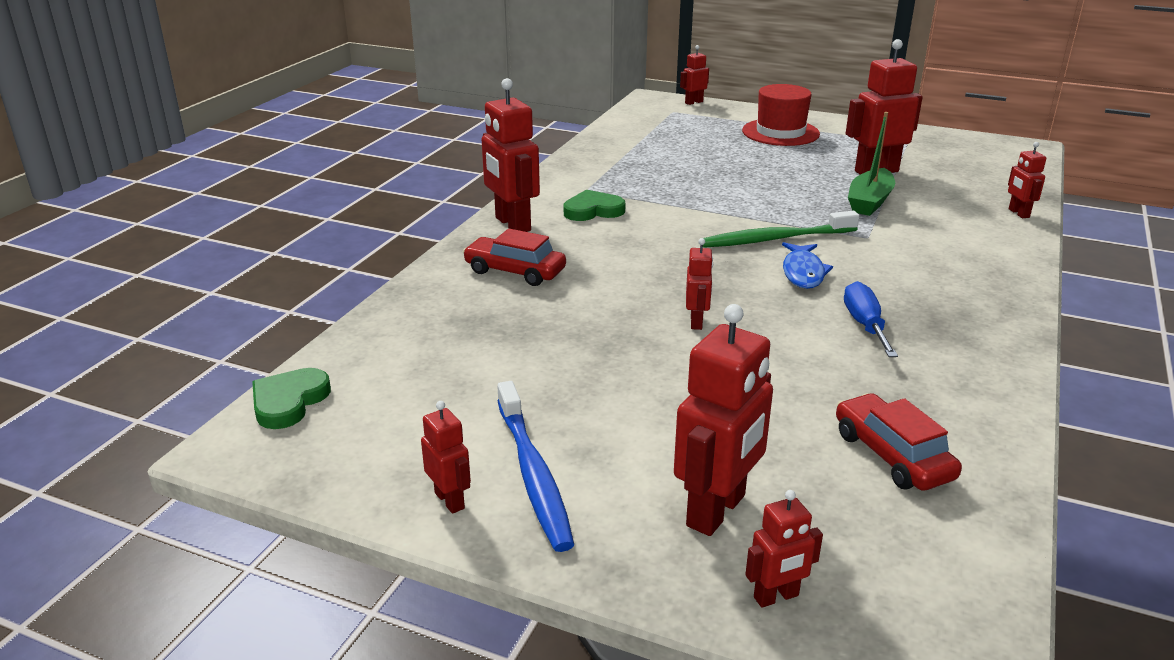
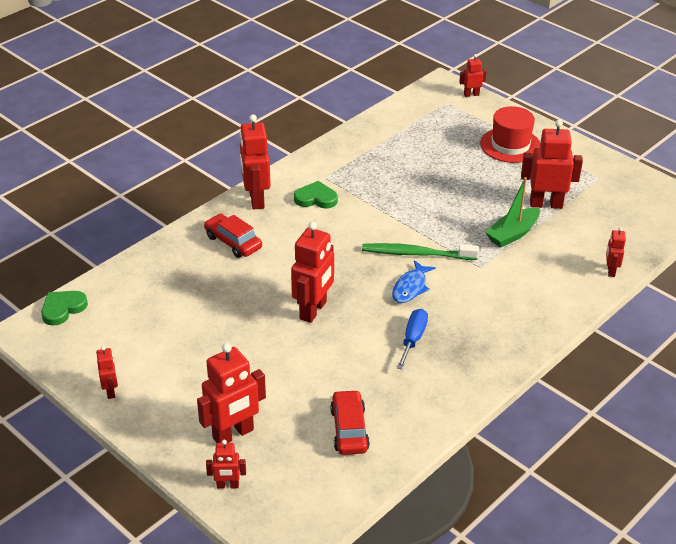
camera: 20 degrees right, 10 degrees up
blue toothbrush [497,381,574,552] -> none
red robot [686,238,713,330] -> red robot [291,222,334,323], size x1.92

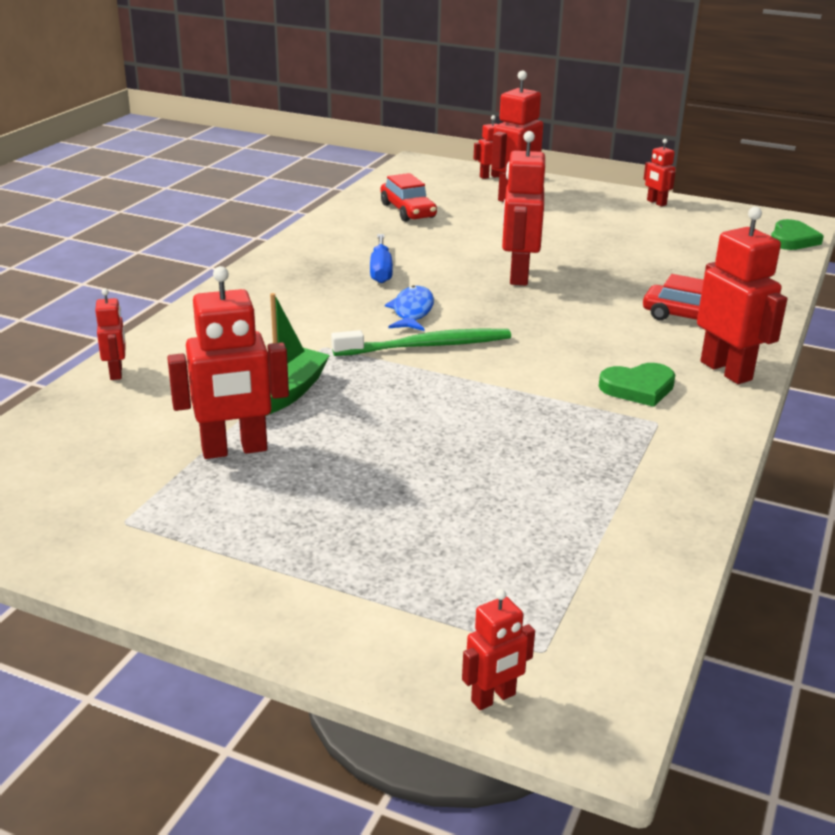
camera: 160 degrees right, 10 degrees down
red hat [480,106,540,163] -> none

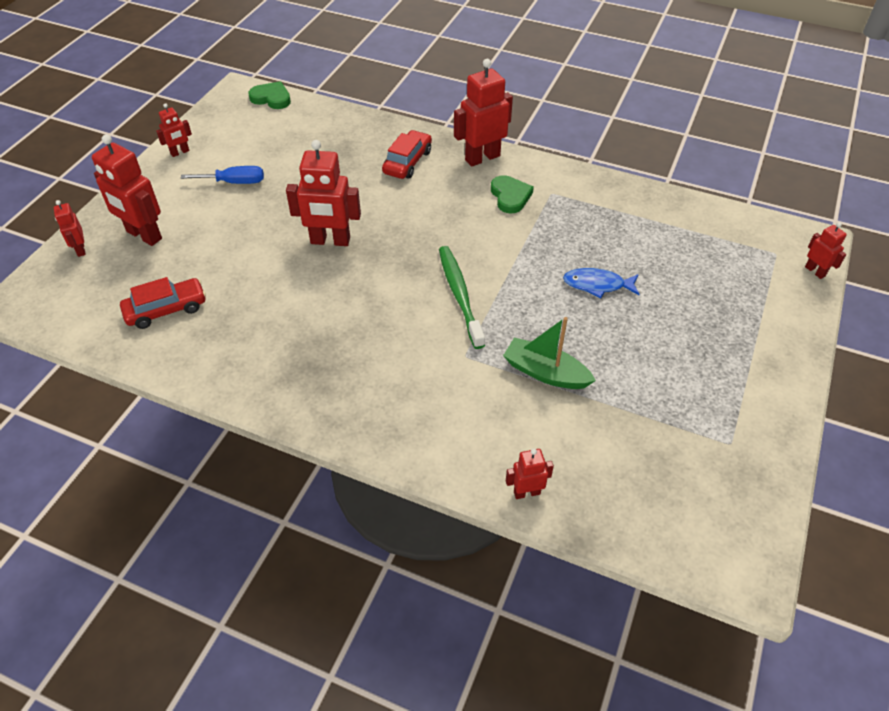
camera: 90 degrees left, 20 degrees up
red robot [167,266,289,459] -> none
blue screwdriver [370,234,393,283] -> blue screwdriver moved to [181,166,264,184]
blue fish [385,286,434,331] -> blue fish moved to [563,268,640,298]

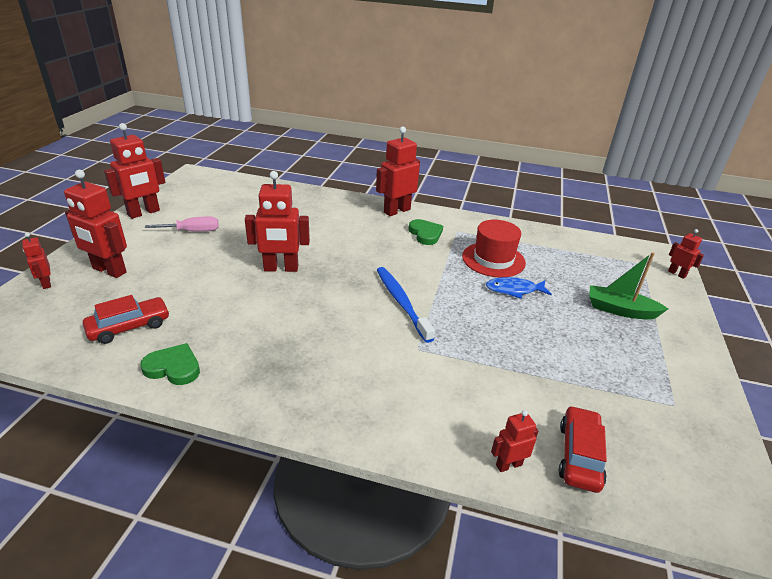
camera: 10 degrees left, 15 degrees down
red robot [156,103,192,157] -> red robot [104,123,165,219], size x1.92
blue screwdriver [181,166,264,184] -> pink screwdriver [145,216,219,231]
green heart [248,81,291,109] -> green heart moved to [140,343,200,385]
red car [382,130,432,179] -> red car moved to [559,406,607,493]
green toothbrush [439,246,485,349] -> blue toothbrush [377,267,435,343]
green boat [503,317,596,389] -> green boat moved to [589,252,668,319]
none -> red hat [462,220,526,278]

